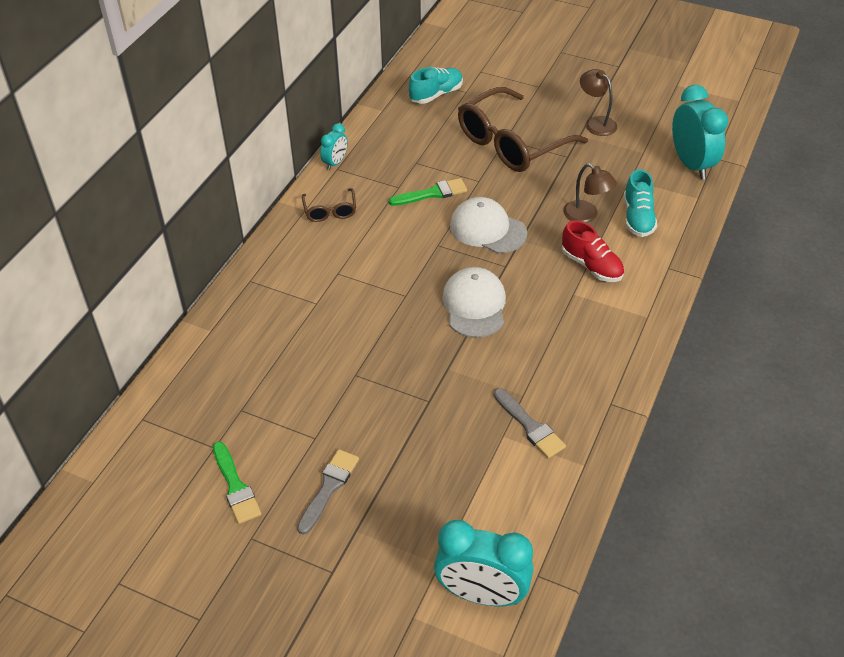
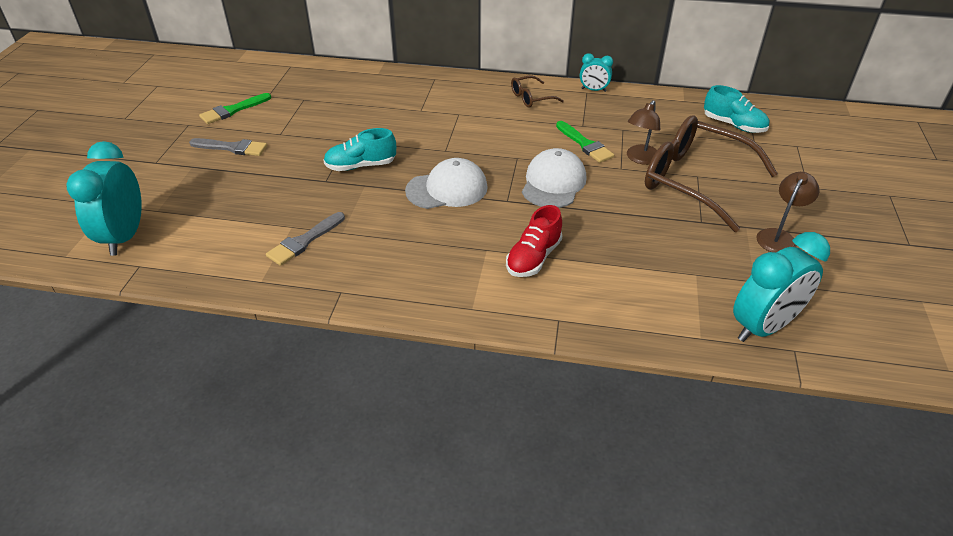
camera: 75 degrees right, 5 degrees down
brown lamp [563,163,617,223] -> brown lamp moved to [627,100,660,165]
turquoise shoe [624,169,657,237] -> turquoise shoe moved to [323,128,396,171]

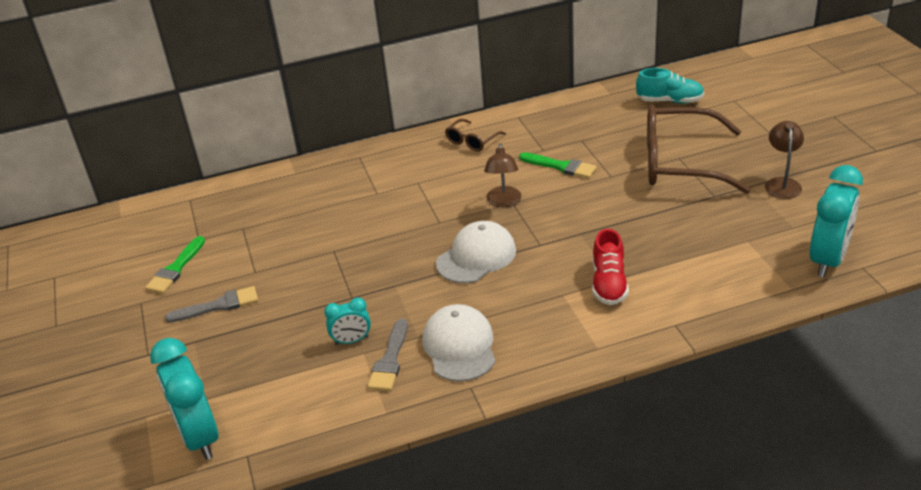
camera: 25 degrees left, 5 degrees down
turquoise shoe [323,128,396,171] -> none
white cap [522,148,586,208] -> white cap moved to [423,304,495,382]
turquoise clock [580,53,613,92] -> turquoise clock moved to [324,297,371,345]
brown lamp [627,100,660,165] -> brown lamp moved to [484,143,521,207]

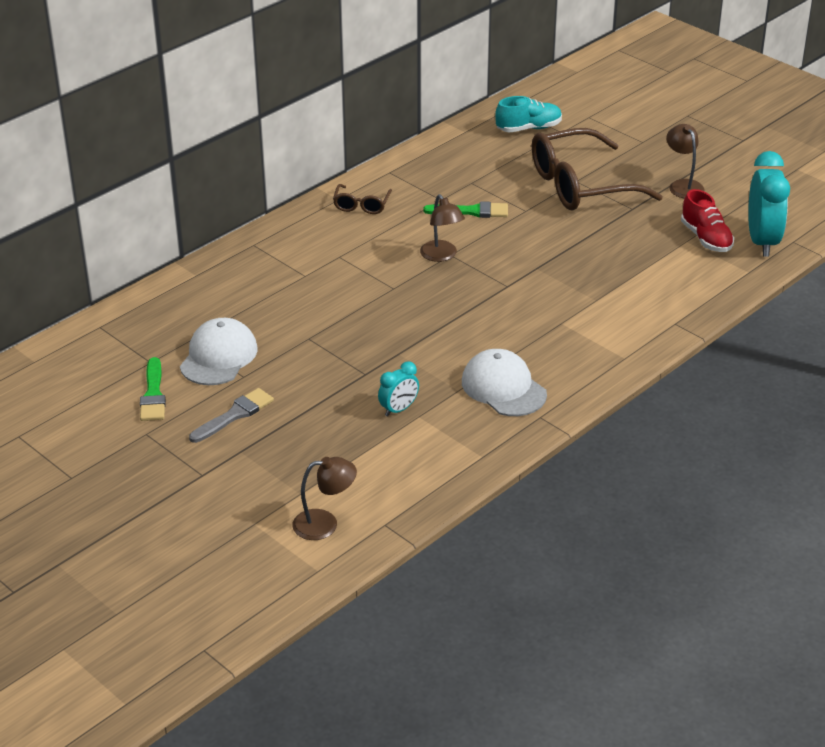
camera: 30 degrees left, 0 degrees up
turquoise clock [150,338,219,460] -> brown lamp [292,457,357,540]
grey brush [368,319,408,391] -> none
white cap [436,221,516,283] -> white cap moved to [180,318,257,385]
red shoe [592,229,629,305] -> red shoe moved to [681,189,734,252]

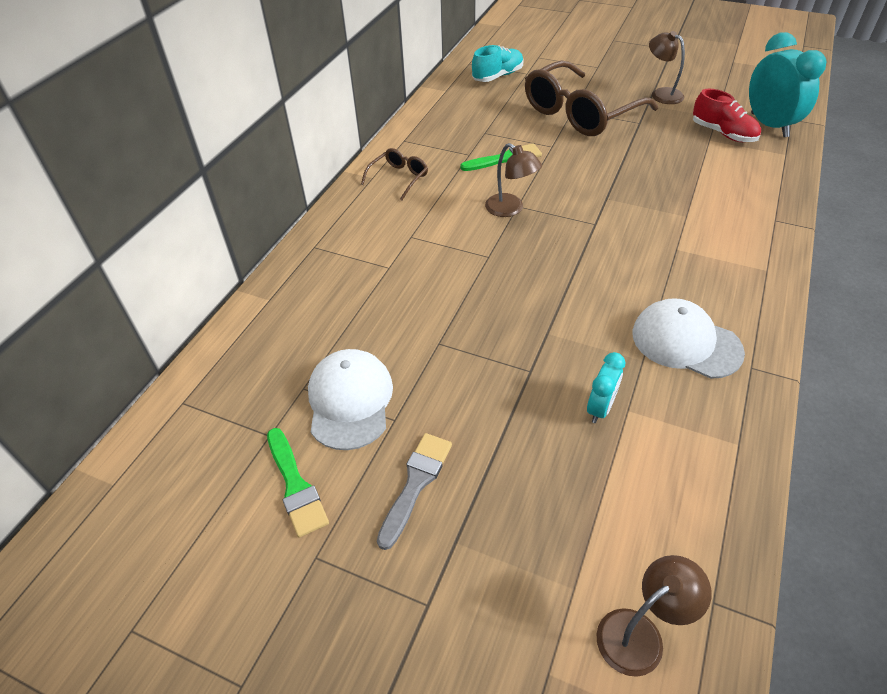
camera: 20 degrees left, 10 degrees up
brown glasses [333,184,392,214] -> brown glasses turned 135 degrees counterclockwise [361,148,428,200]

